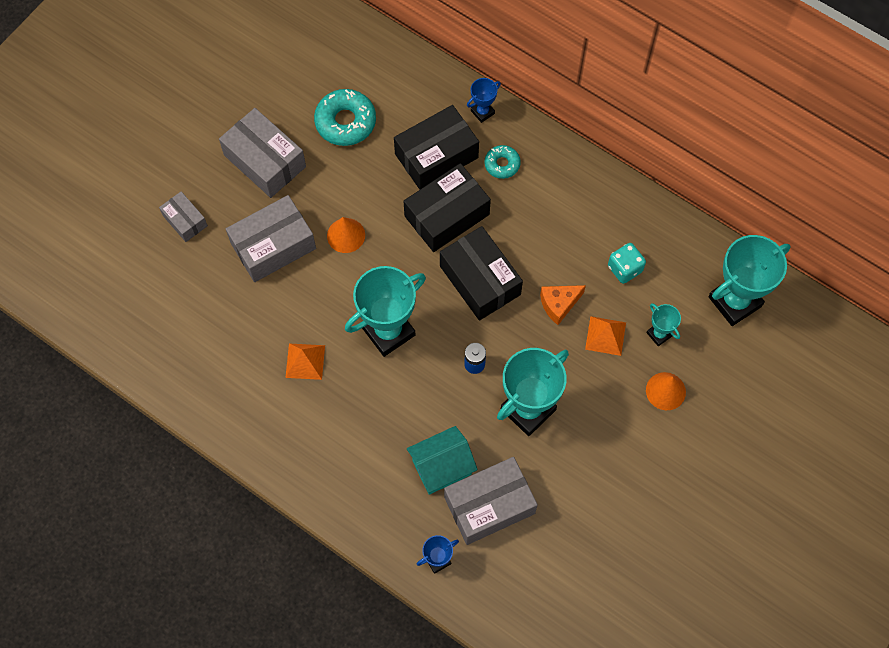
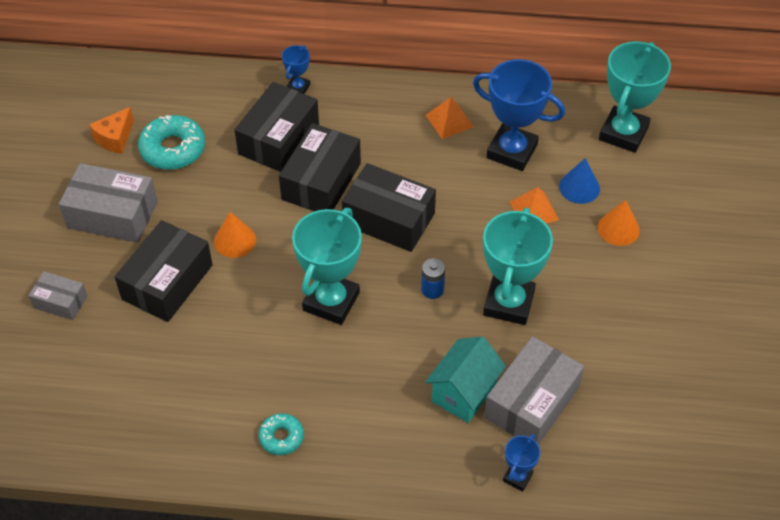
camera: 30 degrees left, 15 degrees down
grey box [226,195,316,282] -> black box [115,220,213,322]
orange pyramid [285,343,325,380] -> orange pyramid moved to [426,97,474,139]
turquoise donut [485,145,521,179] -> turquoise donut moved to [259,413,304,455]
orange cheese [540,285,586,325] -> orange cheese moved to [89,107,134,154]
turquoise dice [608,243,646,284] -> blue trophy [473,59,565,171]
turquoise trophy [646,303,681,346] -> blue cone [559,158,600,204]

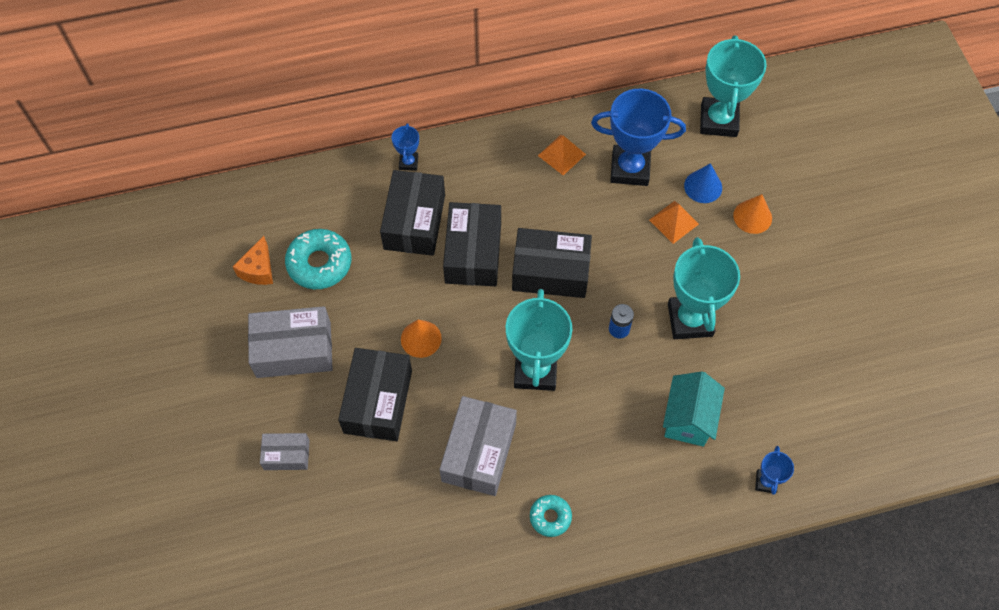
camera: 20 degrees left, 10 degrees up
grey box [484,336,584,445] -> grey box moved to [439,396,517,496]

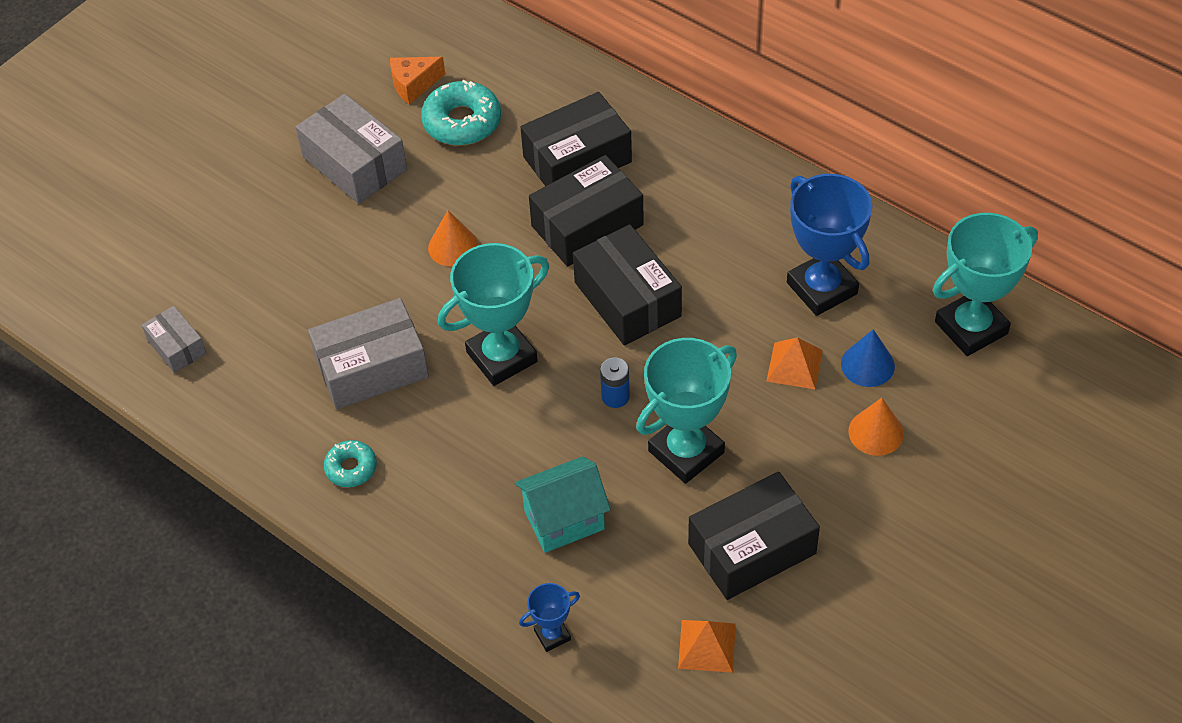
camera: 55 degrees right, 10 degrees down
grey box [260,433,310,470] -> grey box moved to [142,306,207,373]
black box [338,348,412,441] -> black box moved to [688,472,820,600]
blue trophy [392,123,419,171] -> none
orange pyramid [538,135,586,175] -> orange pyramid moved to [678,620,736,673]

